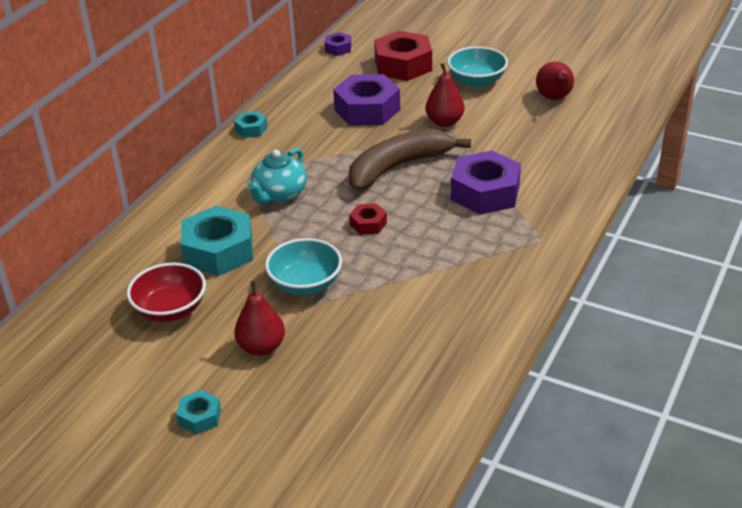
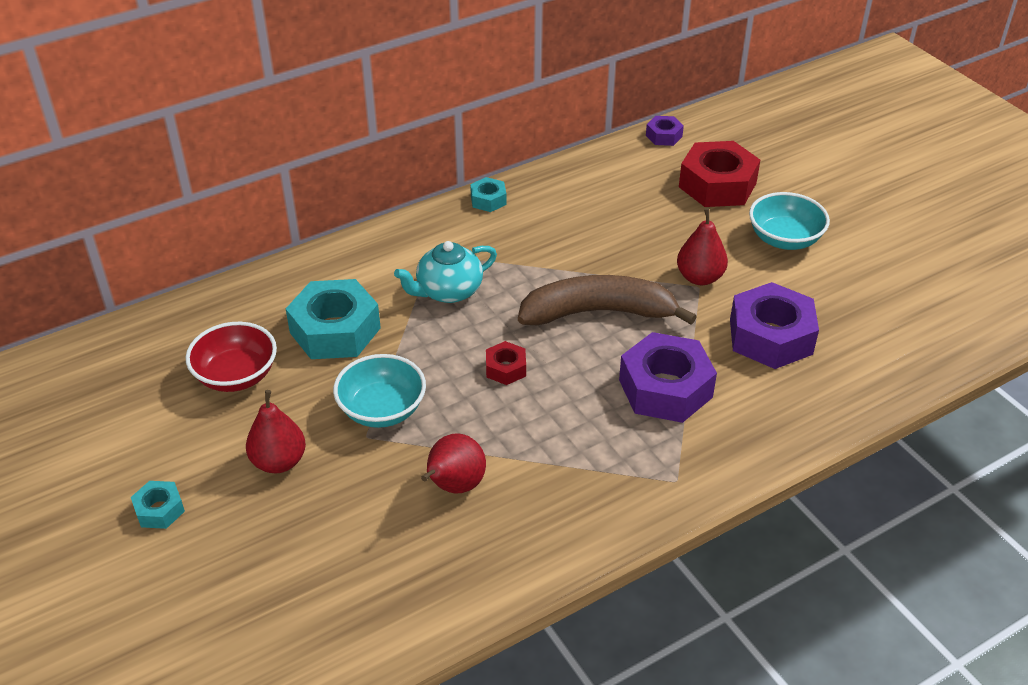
camera: 30 degrees right, 5 degrees up
purple nut [333,74,400,125] -> purple nut moved to [730,282,819,369]
red pear [536,62,574,100] -> red pear moved to [421,433,486,494]

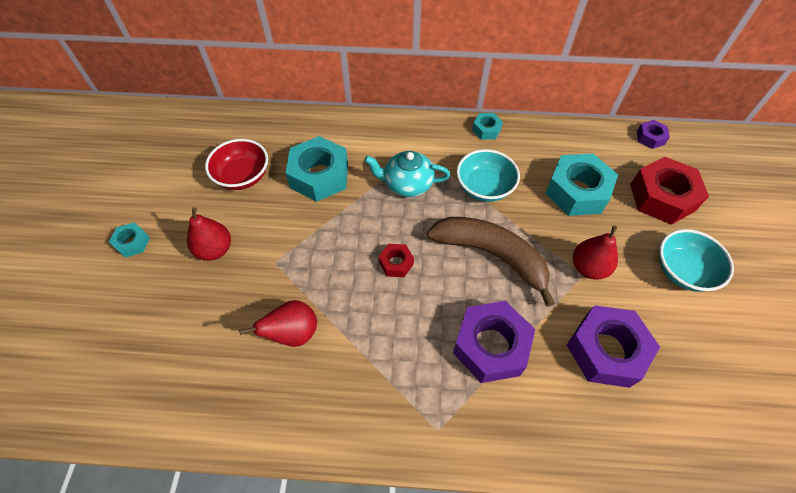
camera: 35 degrees right, 15 degrees up
turquoise bowl [333,354,426,428] -> turquoise bowl moved to [457,149,520,202]
none -> turquoise nut [545,154,618,216]

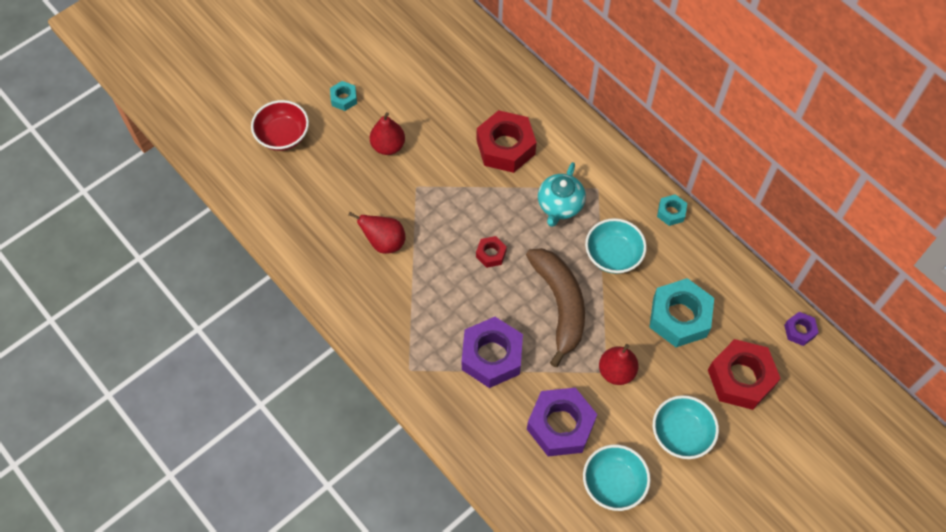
camera: 45 degrees right, 5 degrees up
red bowl [205,139,268,190] -> red bowl moved to [251,100,309,151]
turquoise nut [286,136,348,202] -> red nut [477,110,537,173]
turquoise teapot [364,151,450,197] -> turquoise teapot turned 120 degrees counterclockwise [538,162,586,227]
none -> turquoise bowl [583,445,651,511]

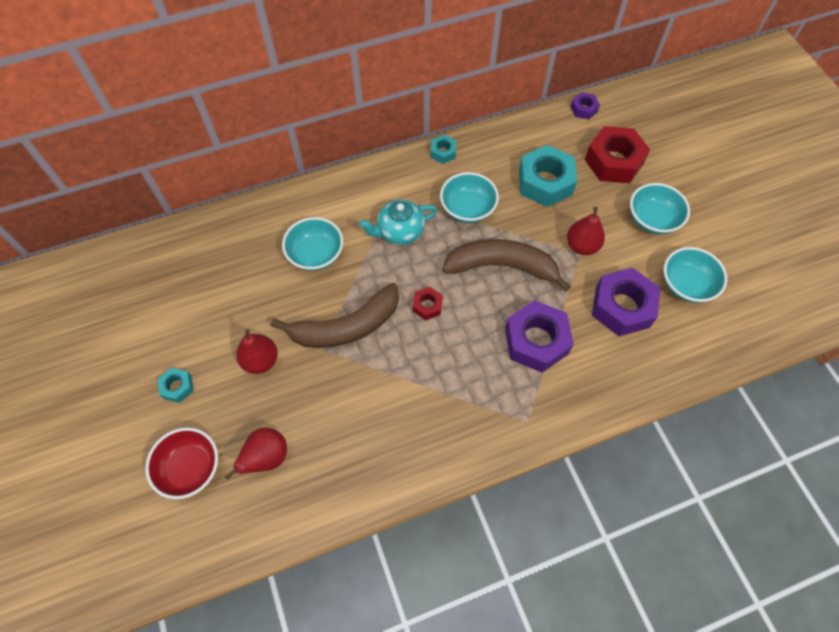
camera: 70 degrees left, 0 degrees up
red pear [348,212,405,254] -> red pear moved to [225,428,287,480]
red nut [477,110,537,173] -> turquoise bowl [282,217,343,271]
turquoise teapot [538,162,586,227] -> turquoise teapot turned 120 degrees clockwise [359,200,438,245]
none -> brown banana [271,283,399,348]

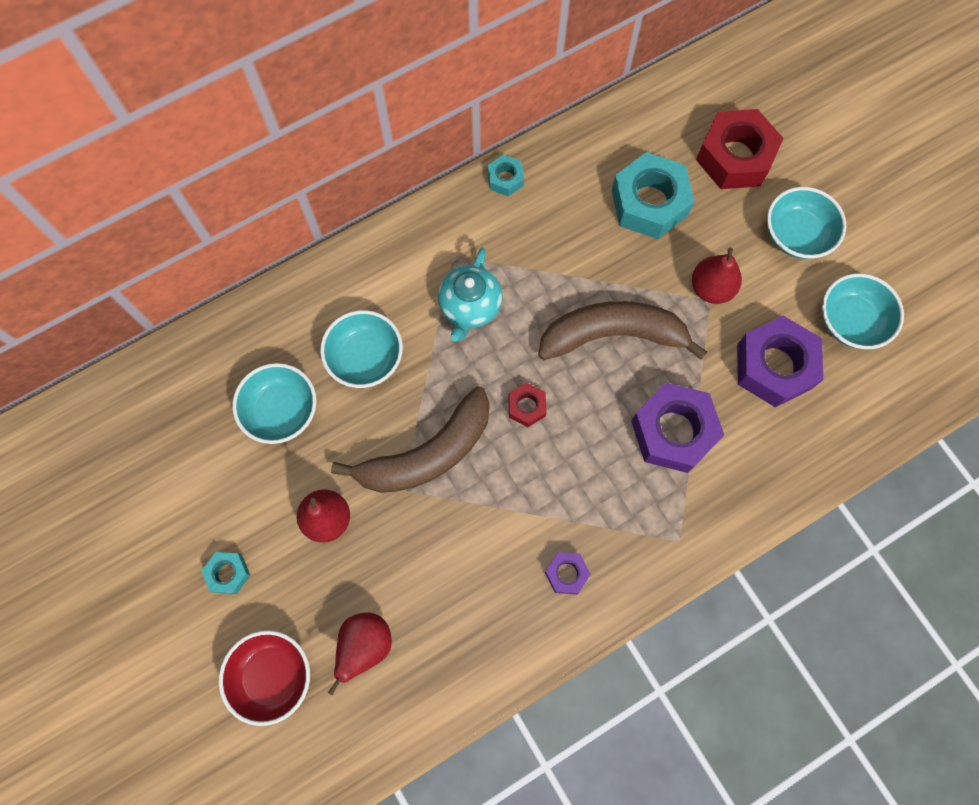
camera: 10 degrees left, 10 degrees up
turquoise teapot [359,200,438,245] -> turquoise teapot turned 45 degrees counterclockwise [438,248,503,342]
turquoise bowl [440,172,499,223] -> turquoise bowl moved to [232,363,316,444]
purple nut [570,92,600,119] -> purple nut moved to [545,552,591,594]

